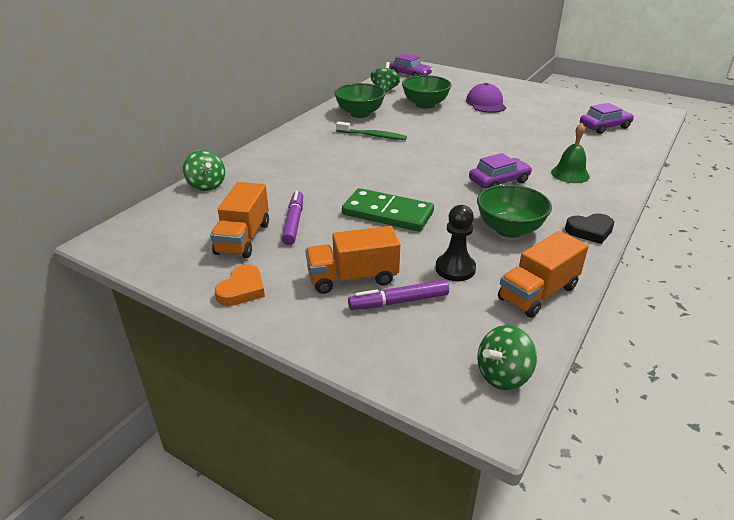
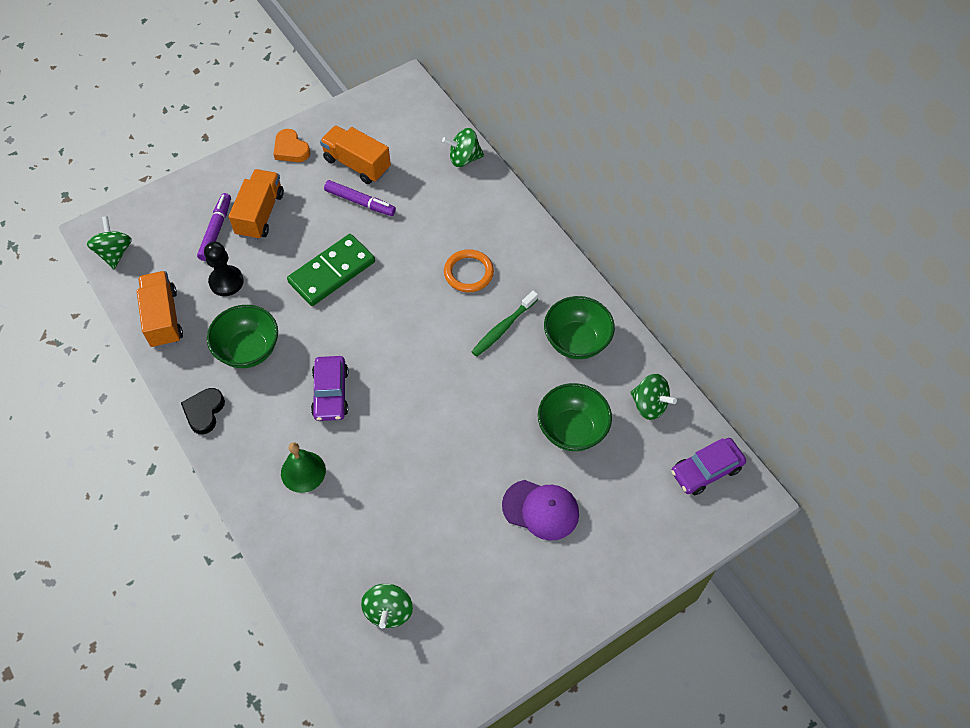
camera: 115 degrees right, 25 degrees up
purple car [580,103,634,134] -> green spinning top [361,584,413,629]
none -> orange ring [444,249,494,292]

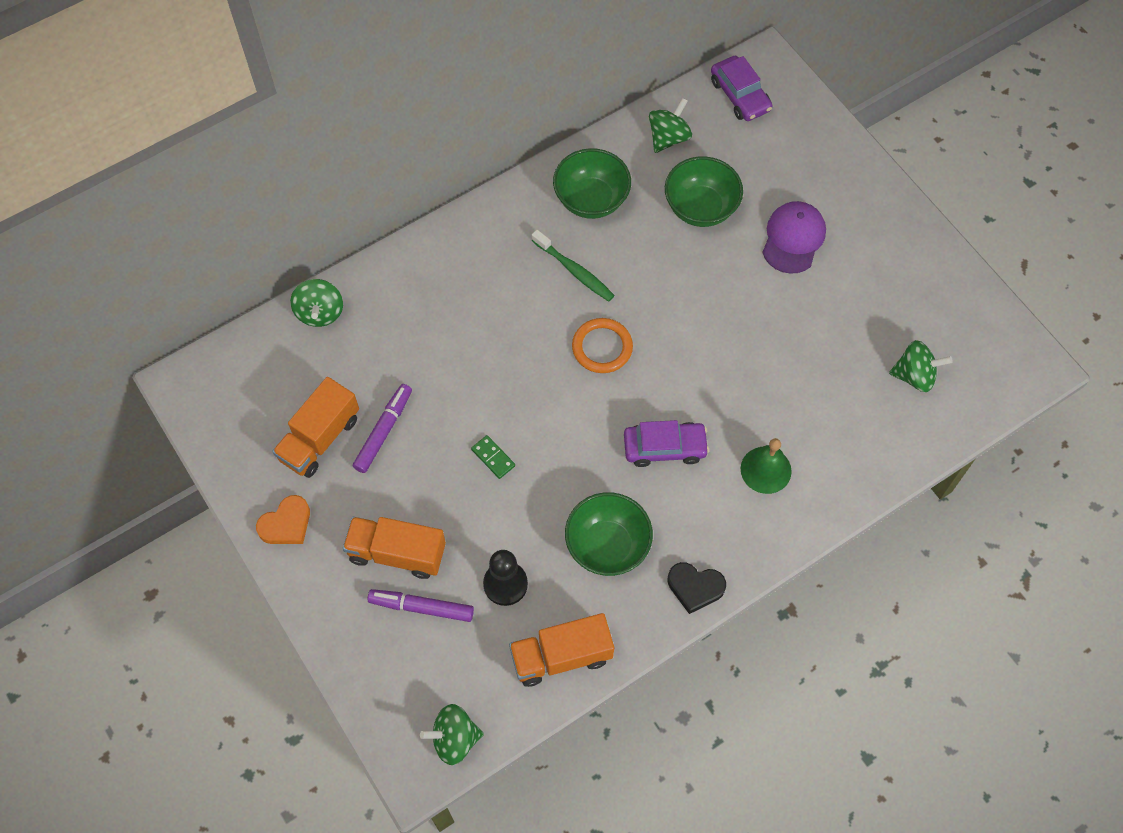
camera: 90 degrees left, 5 degrees up
green domino [287,234,375,306] -> green domino [471,435,515,479], size x0.43
orange ring [444,249,494,292] -> orange ring moved to [572,318,633,373]

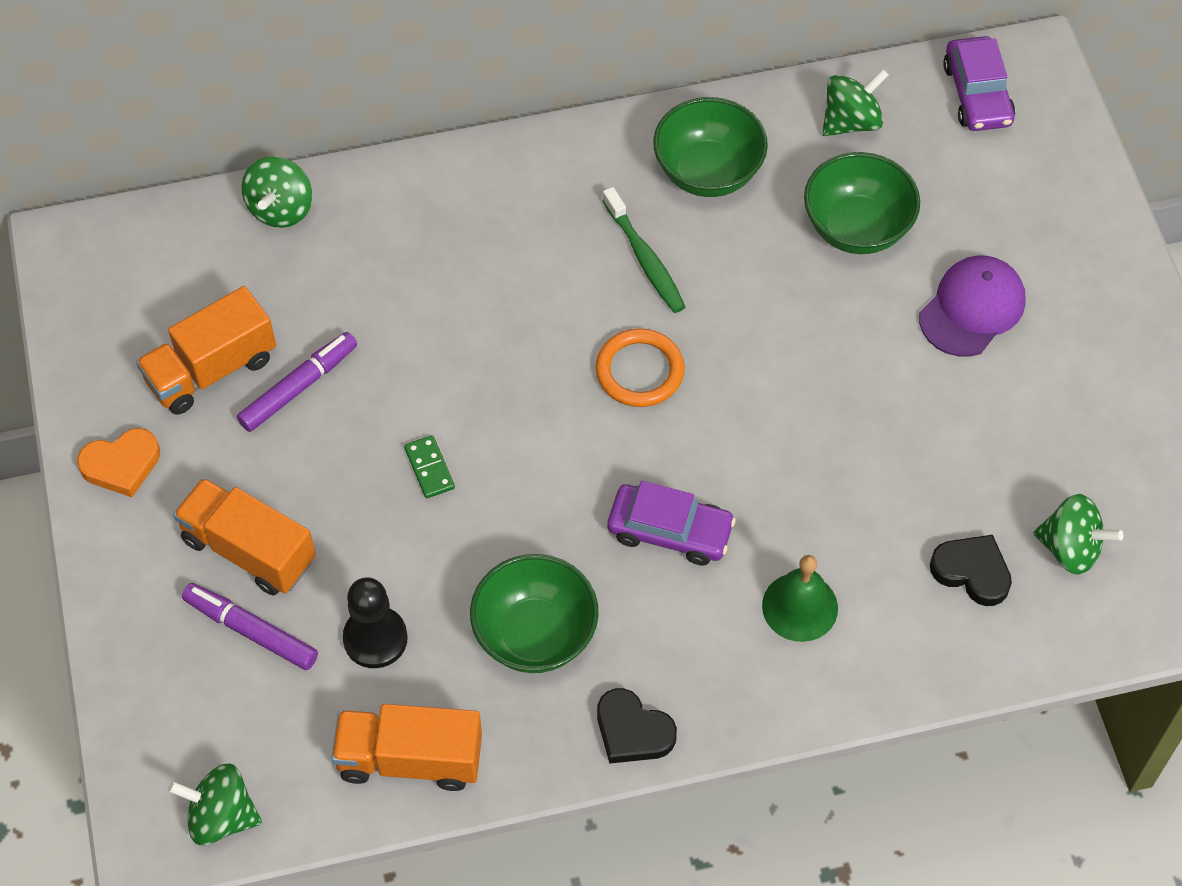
camera: 20 degrees right, 5 degrees down
none -> black heart [930,535,1012,606]

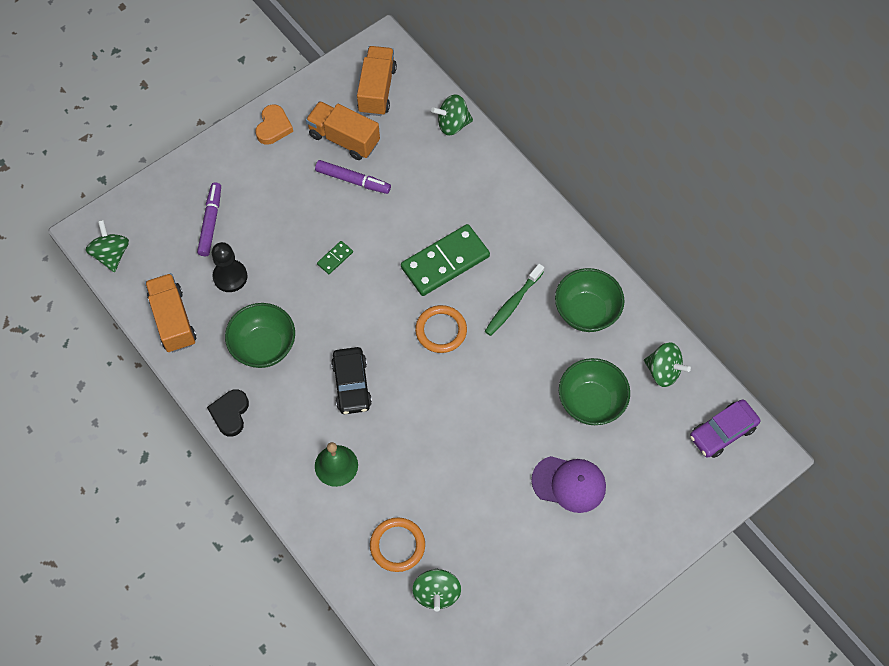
camera: 65 degrees right, 5 degrees up
orange heart [77,428,160,497] -> orange heart turned 120 degrees counterclockwise [256,104,293,145]
orange truck [173,478,316,596] -> orange truck moved to [357,46,397,116]
purple car [607,481,736,565] -> black car [331,347,372,414]
black heart [930,535,1012,606] -> orange ring [370,517,425,572]
none -> green domino [401,224,490,296]

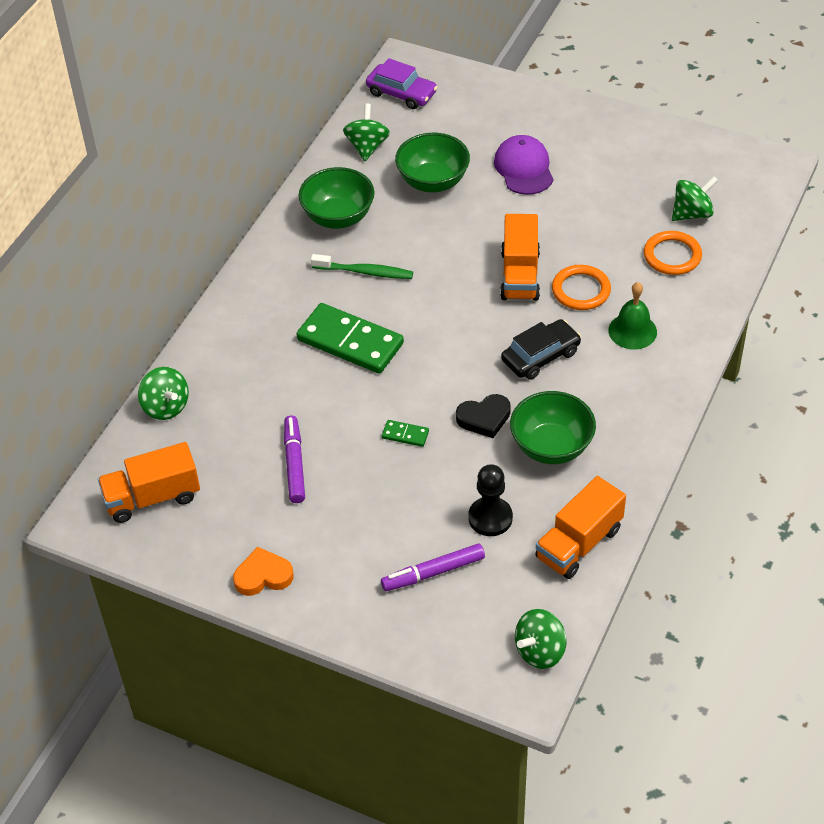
camera: 115 degrees left, 15 degrees down
black heart [207,389,249,437] -> black heart moved to [456,394,511,438]
orange truck [306,101,380,160] -> orange truck moved to [500,214,540,301]
orange ring [415,305,467,353] -> orange ring moved to [552,265,611,310]

